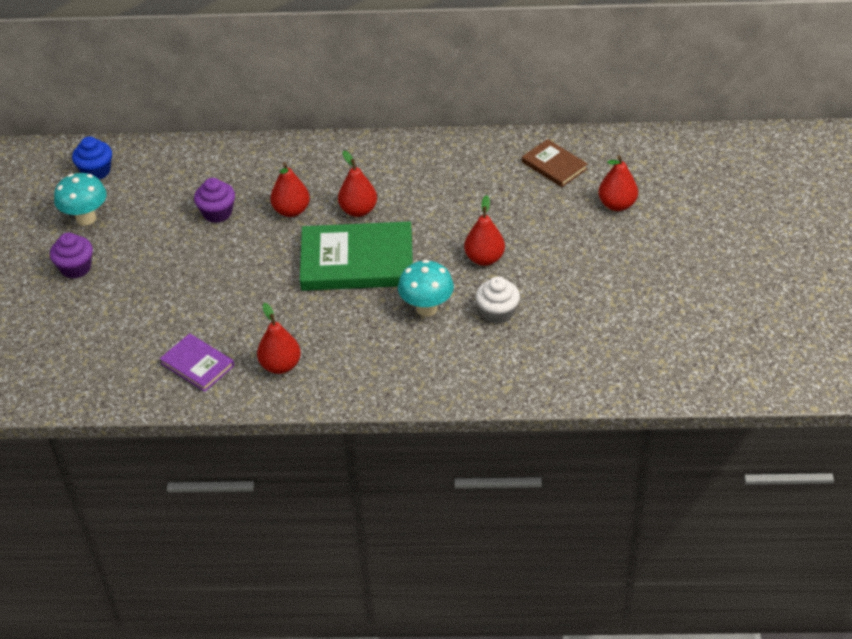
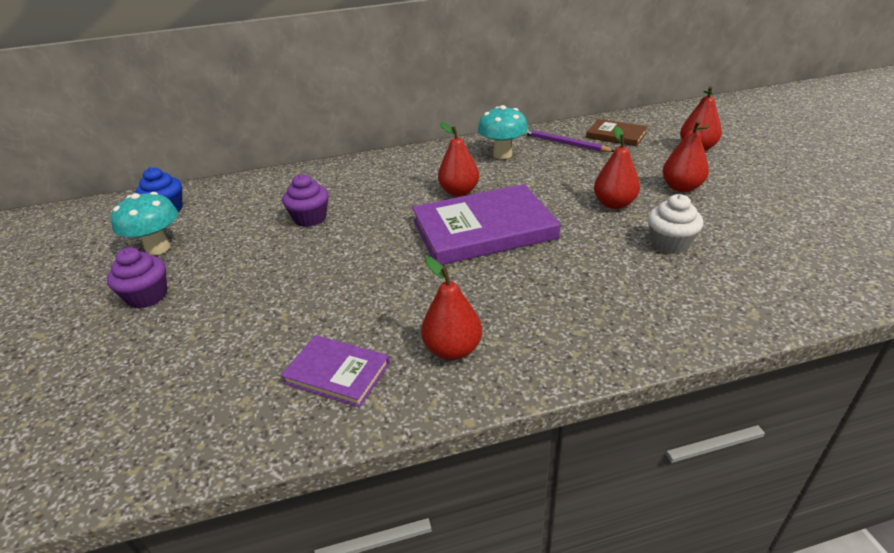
camera: 15 degrees left, 10 degrees down
red pear [270,162,310,217] -> red pear moved to [663,121,710,192]
green book [300,221,413,291] -> purple book [412,184,560,265]
turquoise mushroom [398,260,454,317] -> turquoise mushroom moved to [478,105,528,159]
none -> purple pencil [524,129,614,152]

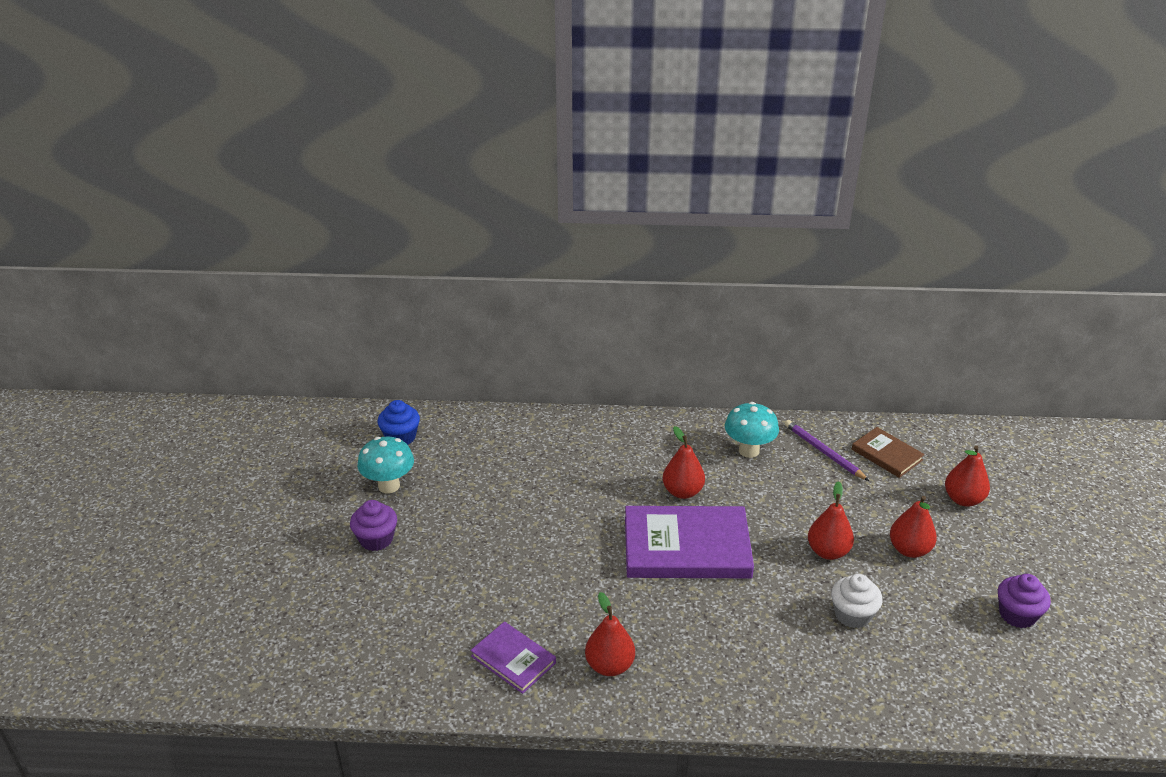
camera: 15 degrees right, 0 degrees up
purple cupcake [282,174,329,227] -> purple cupcake moved to [998,574,1051,628]

